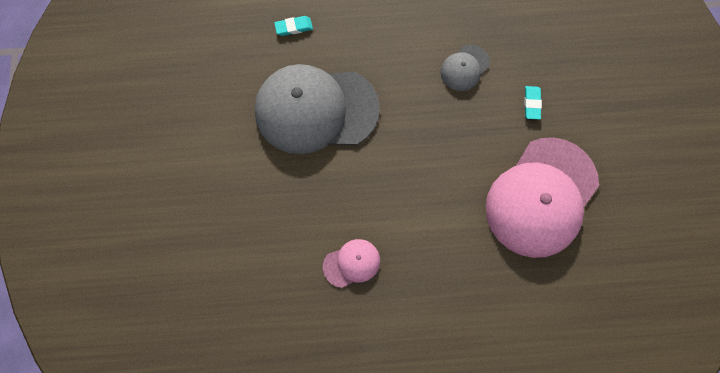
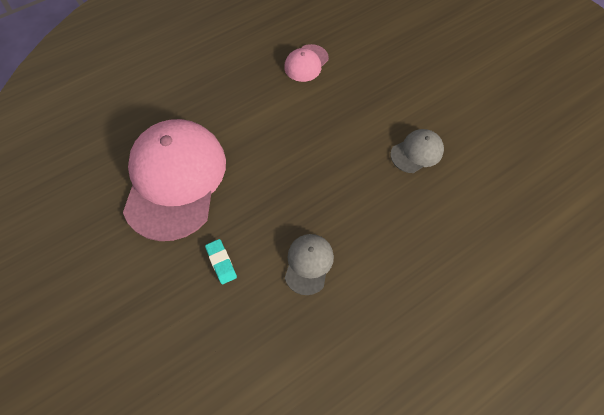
camera: 150 degrees right, 10 degrees down
grey cap [255,64,380,154] -> grey cap [391,129,444,173], size x0.44
turquoise eraser [274,16,313,36] -> none

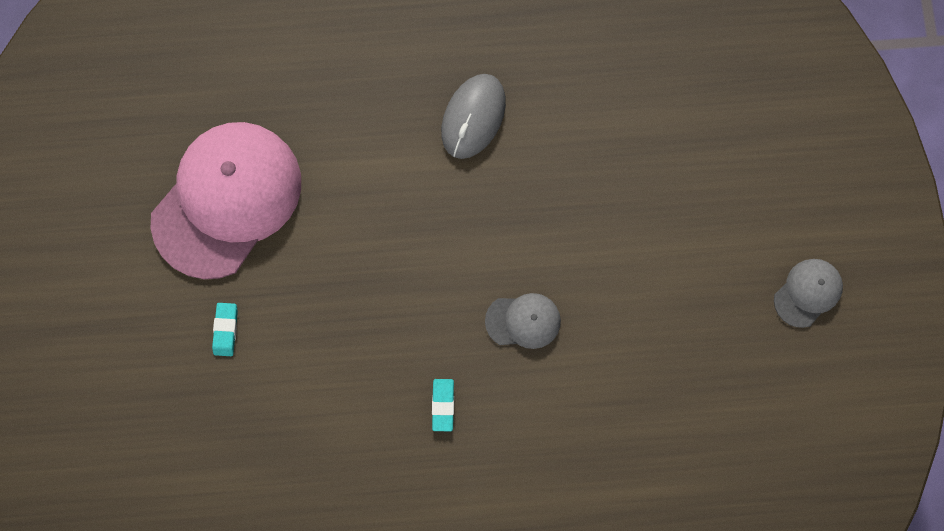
camera: 30 degrees right, 15 degrees up
pink cap [284,44,329,82] -> grey mouse [441,74,506,159]
grey cap [285,234,334,295] -> grey cap moved to [774,259,843,328]
none -> turquoise eraser [432,379,454,431]

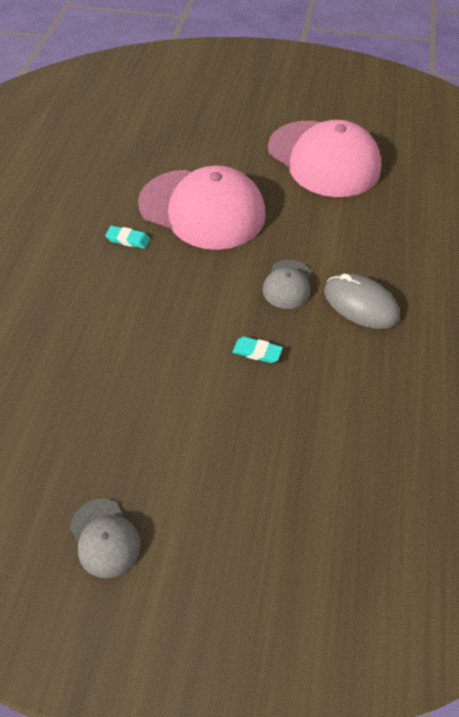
camera: 105 degrees right, 25 degrees down
turquoise eraser [212,303,238,356] -> turquoise eraser moved to [233,337,283,363]
grey cap [485,293,561,349] -> grey cap moved to [263,260,311,309]
none -> pink cap [138,165,266,250]

